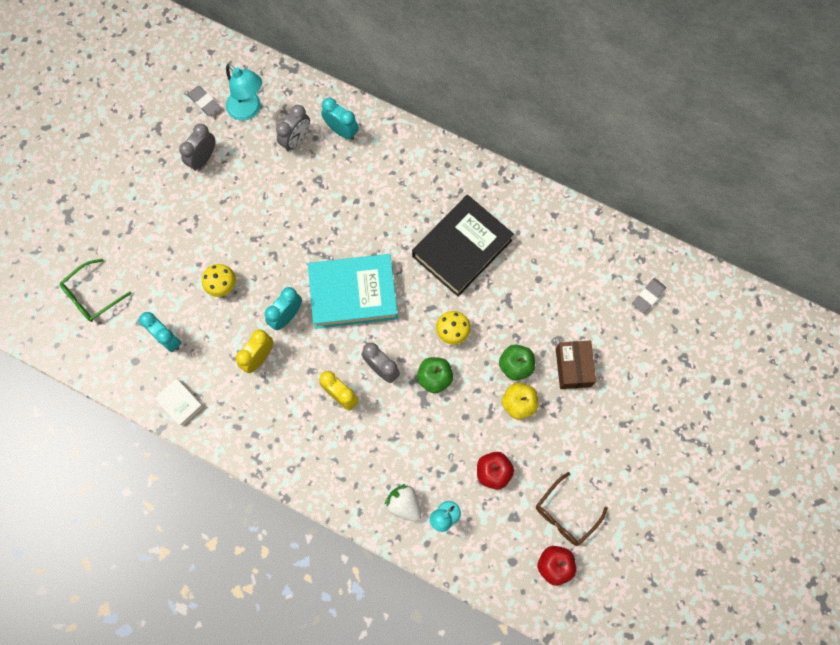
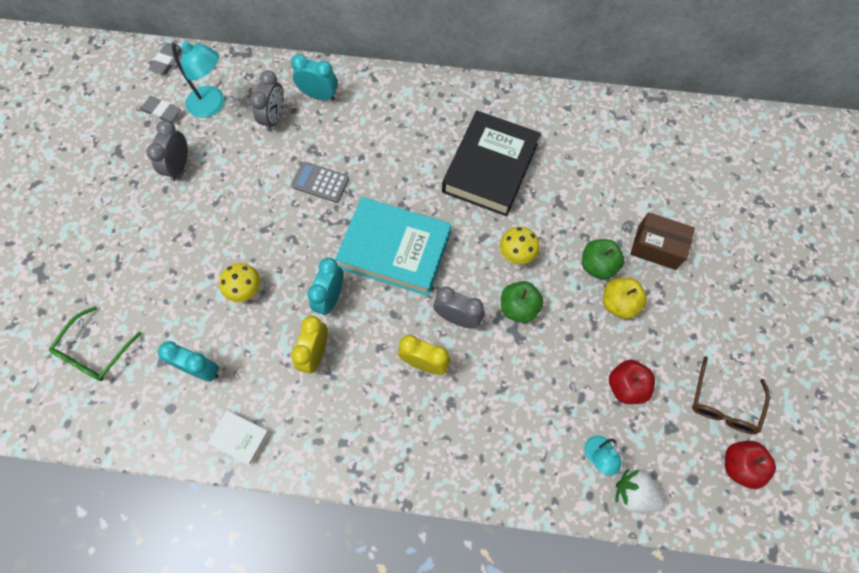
camera: 20 degrees left, 5 degrees down
turquoise book [308,254,398,329] -> turquoise book turned 45 degrees clockwise [335,197,451,296]
white strawberry [385,484,421,522] -> white strawberry moved to [615,469,665,513]
brown box [556,341,596,389] -> brown box turned 45 degrees counterclockwise [630,212,695,270]
grey eraser [632,278,666,313] -> grey eraser moved to [148,43,182,75]
none -> grey calculator [291,162,349,203]

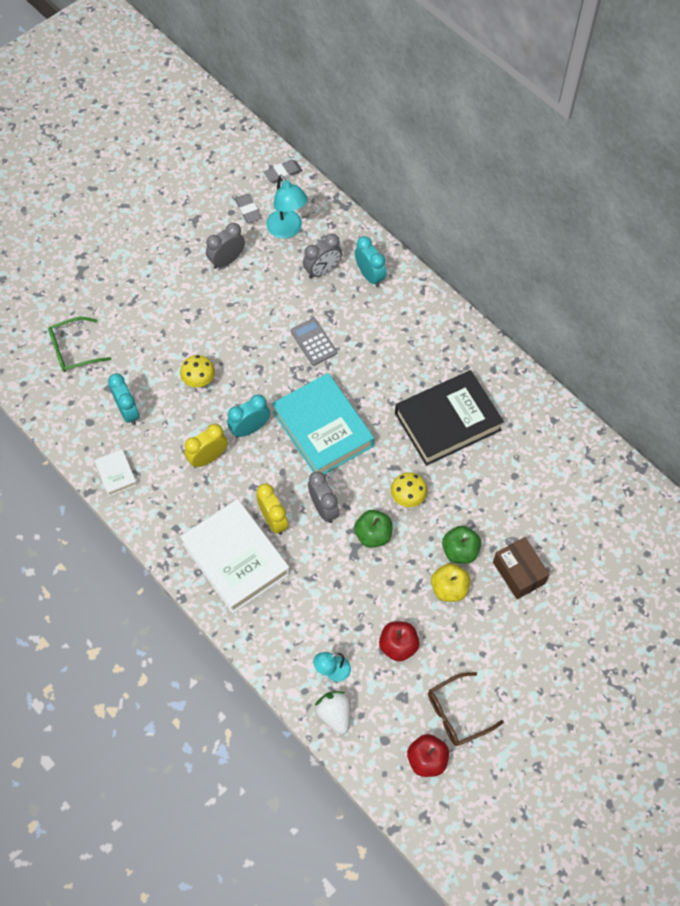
camera: 40 degrees right, 5 degrees down
none -> white book [180,499,290,613]

